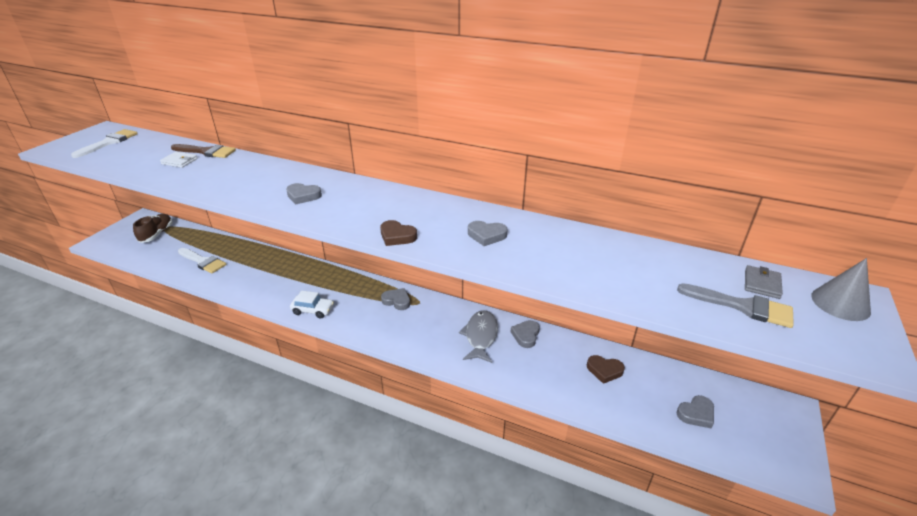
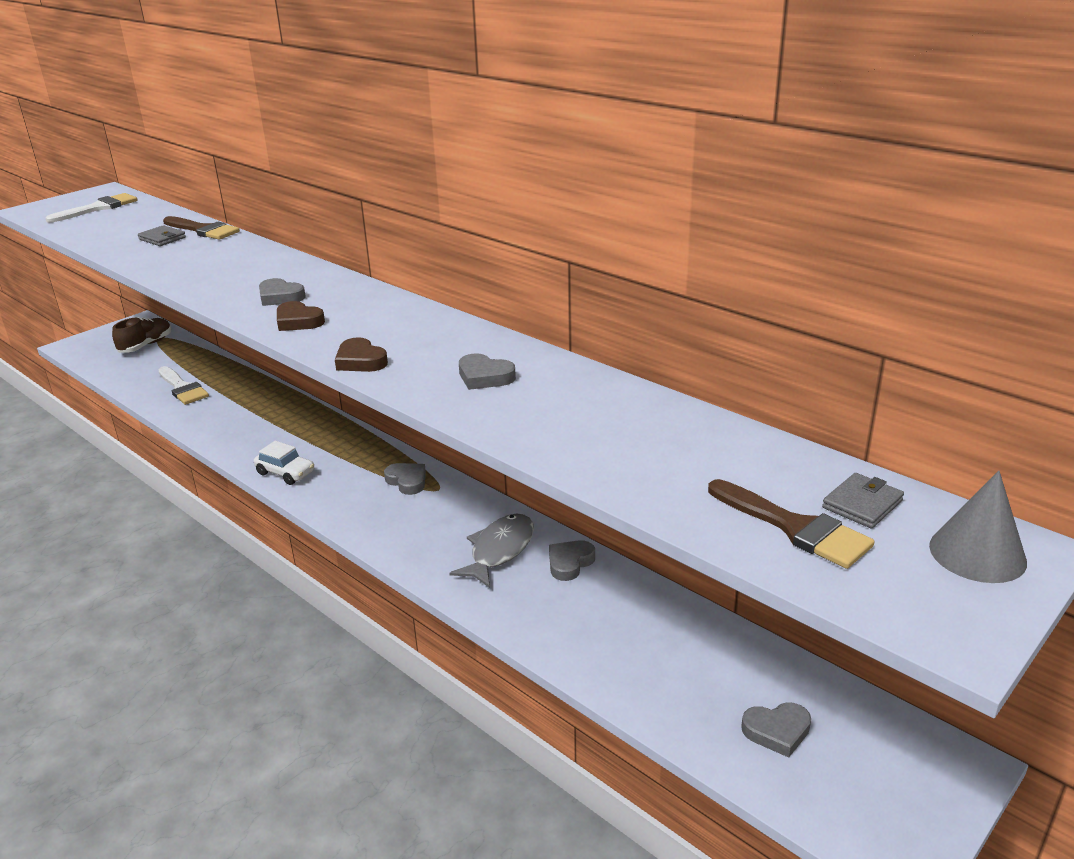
camera: 20 degrees right, 5 degrees down
white wallet [160,152,197,168] -> grey wallet [138,225,186,246]
brown heart [587,355,625,384] -> brown heart moved to [277,301,325,331]
grey brush [677,283,794,328] -> brown brush [708,479,874,569]

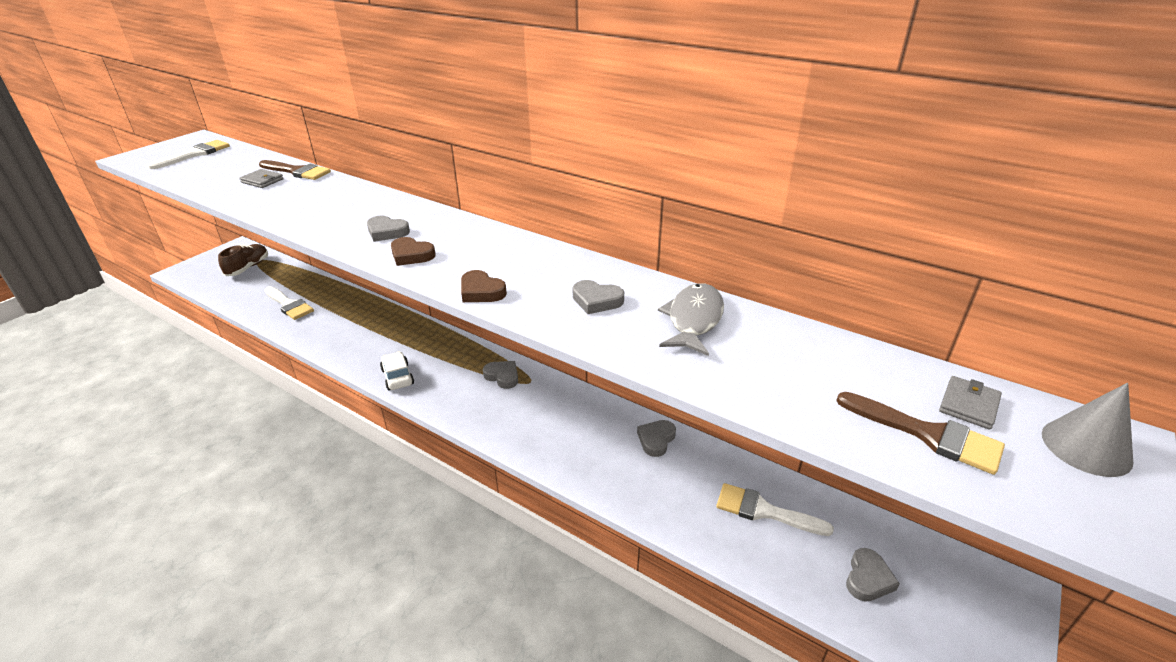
camera: 10 degrees left, 5 degrees up
white car [254,441,314,485] -> white car turned 135 degrees counterclockwise [380,352,414,391]
grey fish [449,514,534,588] -> grey fish moved to [658,283,724,356]
grey heart [741,702,811,758] -> grey heart turned 45 degrees counterclockwise [846,548,900,602]
none -> white brush [716,483,834,536]

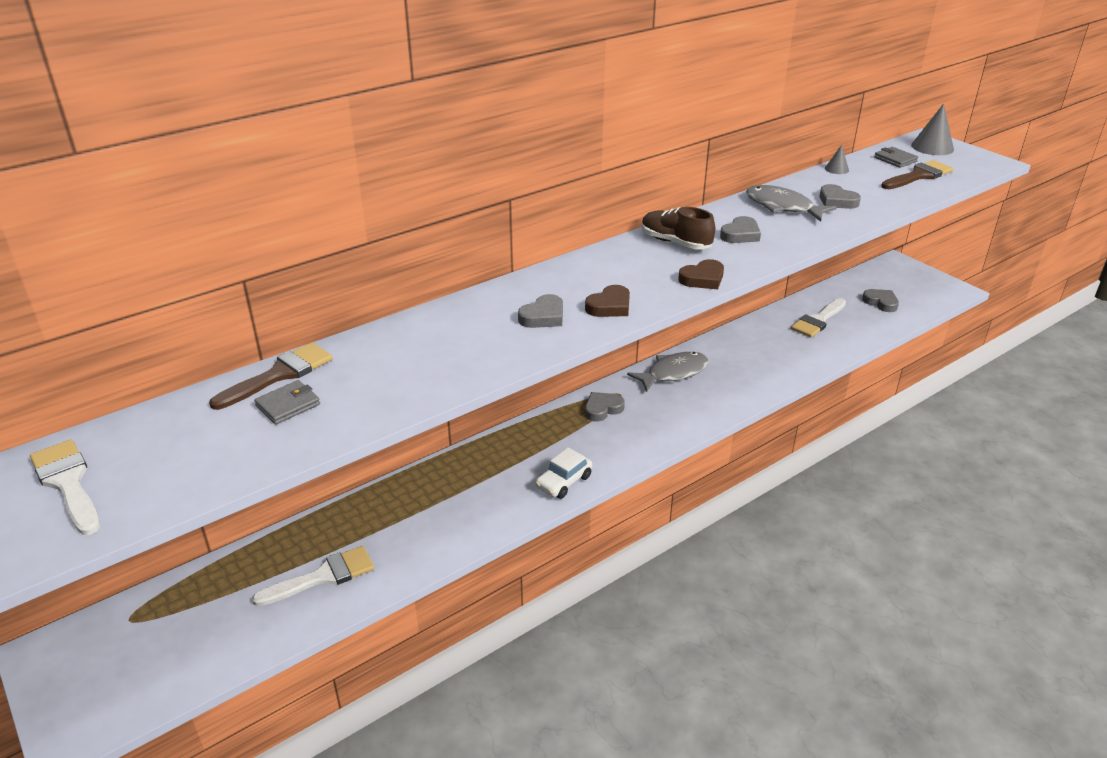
camera: 70 degrees left, 0 degrees up
brown shoe [218,244,268,276] -> brown shoe moved to [642,207,715,250]
white car [380,352,414,391] -> white car turned 45 degrees counterclockwise [535,447,592,499]
grey heart [637,420,676,457] -> grey heart moved to [820,184,861,209]
none -> grey fish [627,352,708,392]
none -> grey cone [825,145,849,174]

